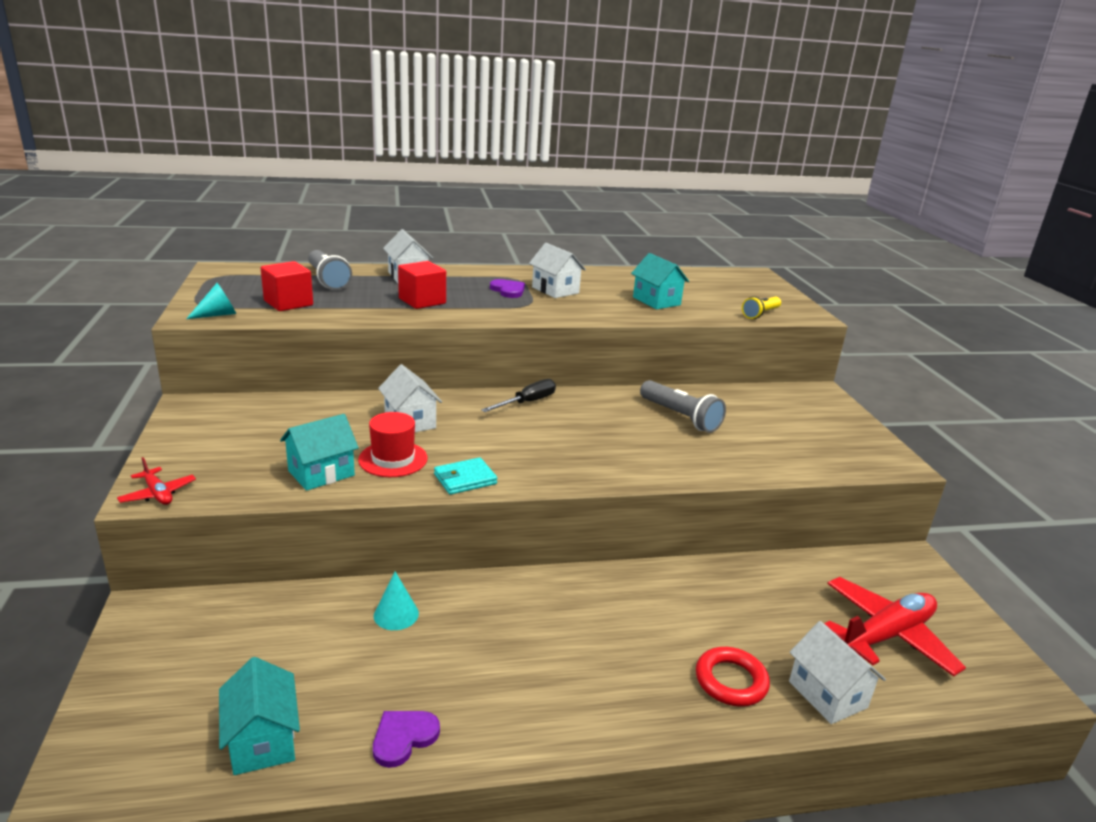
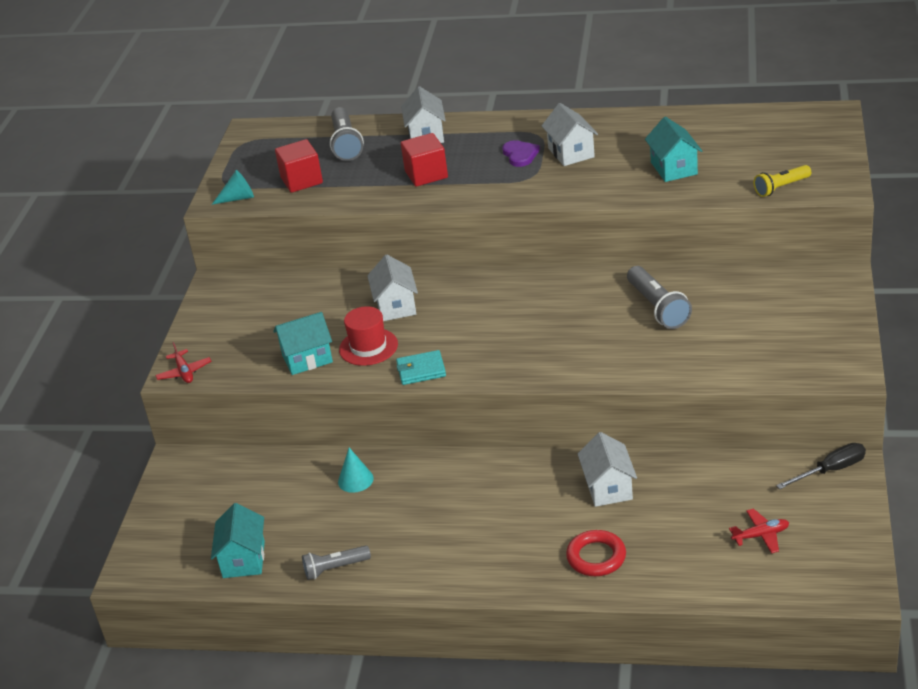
camera: 25 degrees right, 10 degrees up
purple heart [373,711,440,768] -> grey flashlight [302,545,371,580]
black screwdriver [481,379,556,412] -> black screwdriver moved to [776,443,866,489]
white house [789,621,886,724] -> white house moved to [577,432,637,507]
red plane [824,577,966,676] -> red plane [729,509,789,554], size x0.48

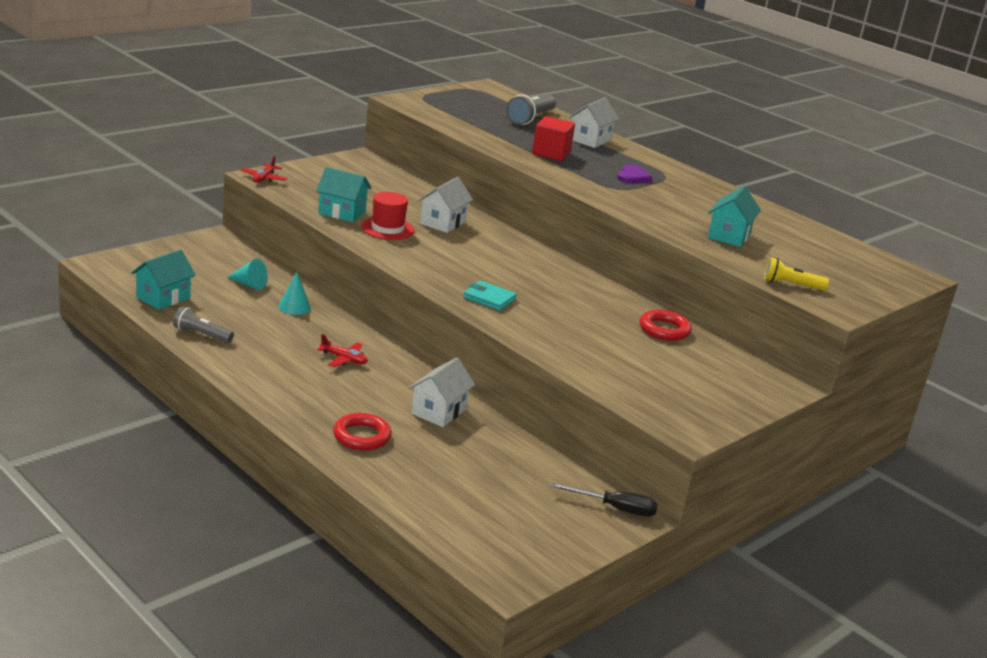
camera: 30 degrees right, 10 degrees down
turquoise cone [212,170,254,205] -> turquoise cone moved to [227,259,268,290]
red cube [275,139,323,193] -> none
turquoise wallet [396,350,446,385] -> turquoise wallet moved to [463,281,517,311]
white house [542,103,598,166] -> none
grey flashlight [627,266,692,329] -> none
red plane [729,509,789,554] -> red plane moved to [317,334,368,367]
none -> red ring [639,310,692,341]

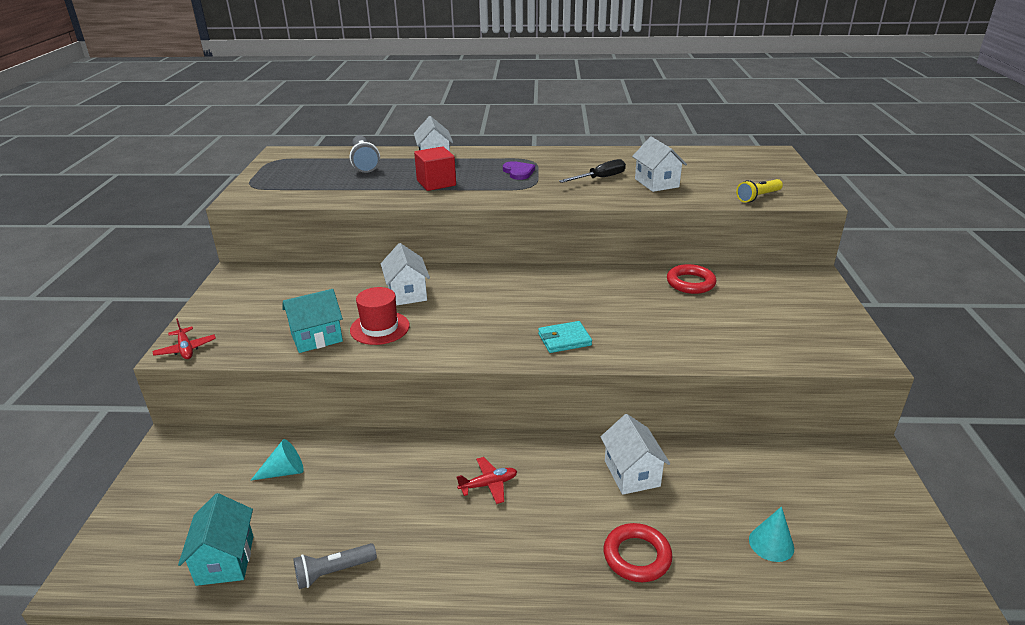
camera: 40 degrees left, 5 degrees up
turquoise cone [278,272,311,315] -> turquoise cone moved to [749,506,794,562]
black screwdriver [550,482,658,517] -> black screwdriver moved to [559,159,626,183]
turquoise house [708,186,761,247] -> white house [632,136,687,192]

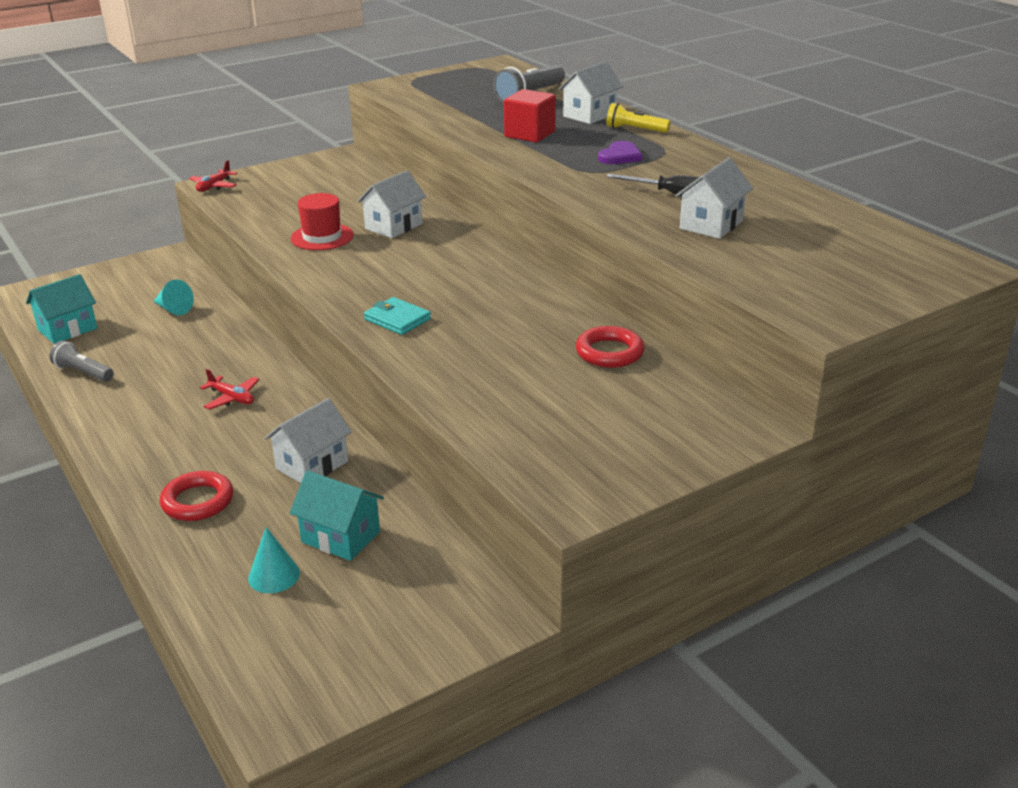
camera: 55 degrees right, 0 degrees up
turquoise house [282,289,343,353] -> turquoise house moved to [289,471,384,561]
yellow flashlight [736,179,783,202] -> yellow flashlight moved to [606,103,670,133]

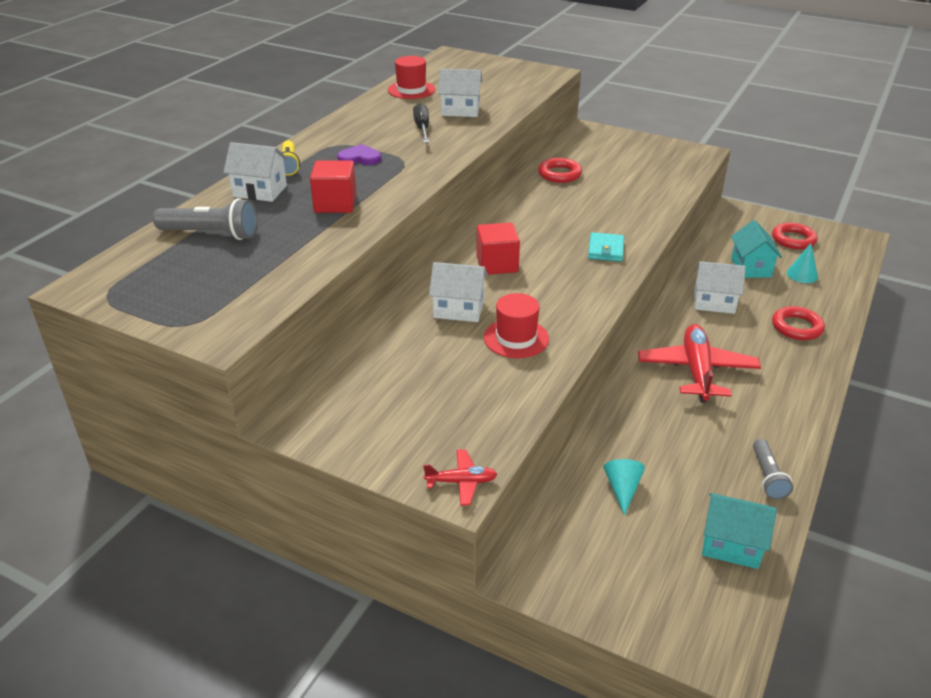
camera: 120 degrees left, 5 degrees up
red plane [200,369,260,410] -> red plane [638,324,761,403], size x2.07
none -> red hat [388,56,435,99]
none -> red cube [476,222,520,275]
none -> red ring [772,223,818,249]

